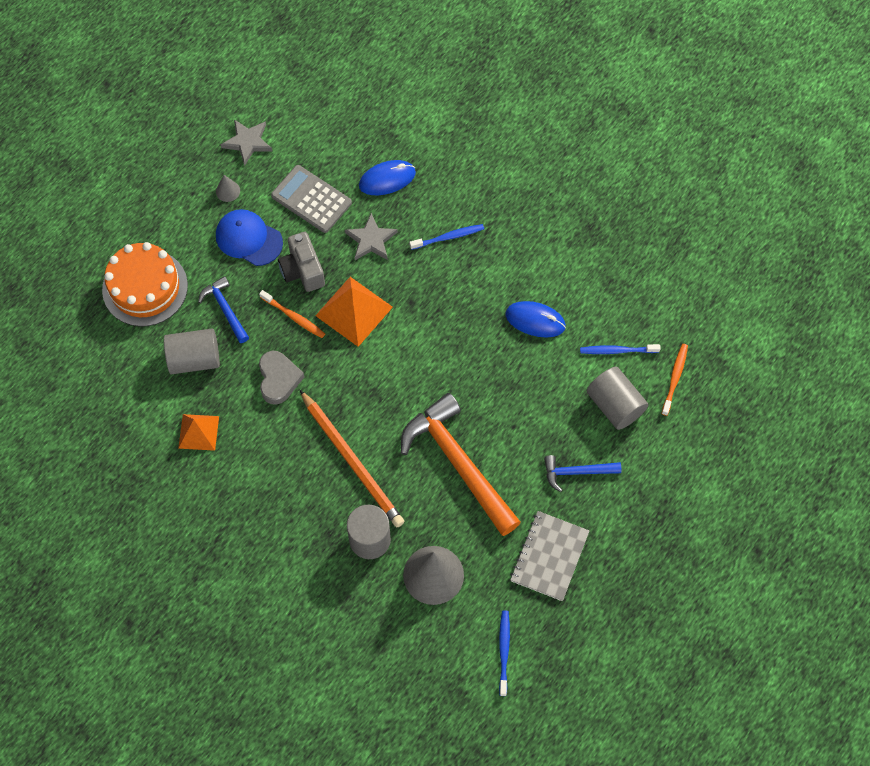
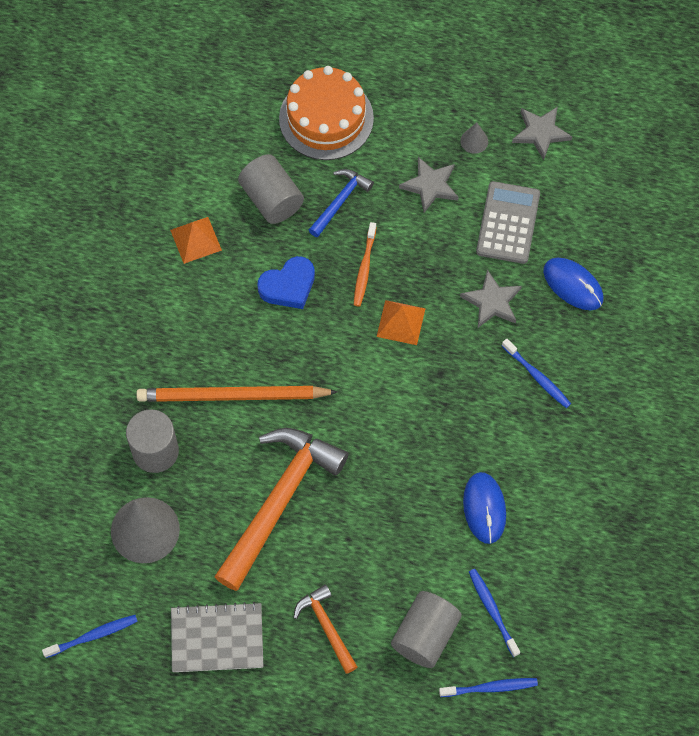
camera: 65 degrees right, 0 degrees up
blue cap [216,209,283,266] -> grey star [399,157,458,213]
grey heart [259,351,304,405] -> blue heart [257,256,315,309]
grey camera [278,232,325,292] -> none
orange pencil [300,390,405,527] -> orange pencil turned 60 degrees clockwise [136,386,337,402]
orange pyramid [315,277,393,347] -> orange pyramid [377,300,426,345], size x0.64
blue hammer [544,455,621,492] -> orange hammer [293,584,358,674]
orange toothbrush [661,344,688,416] -> blue toothbrush [439,678,538,697]

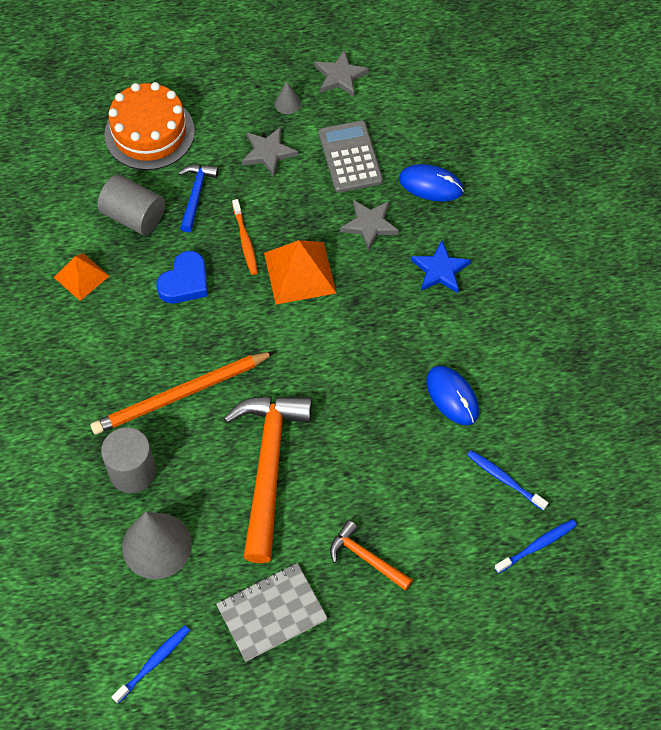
camera: 25 degrees left, 5 degrees down
orange pyramid [377,300,426,345] -> orange pyramid [264,240,336,305], size x1.55
grey cylinder [391,591,462,668] -> none
blue toothbrush [502,339,571,408] -> blue star [411,241,471,293]

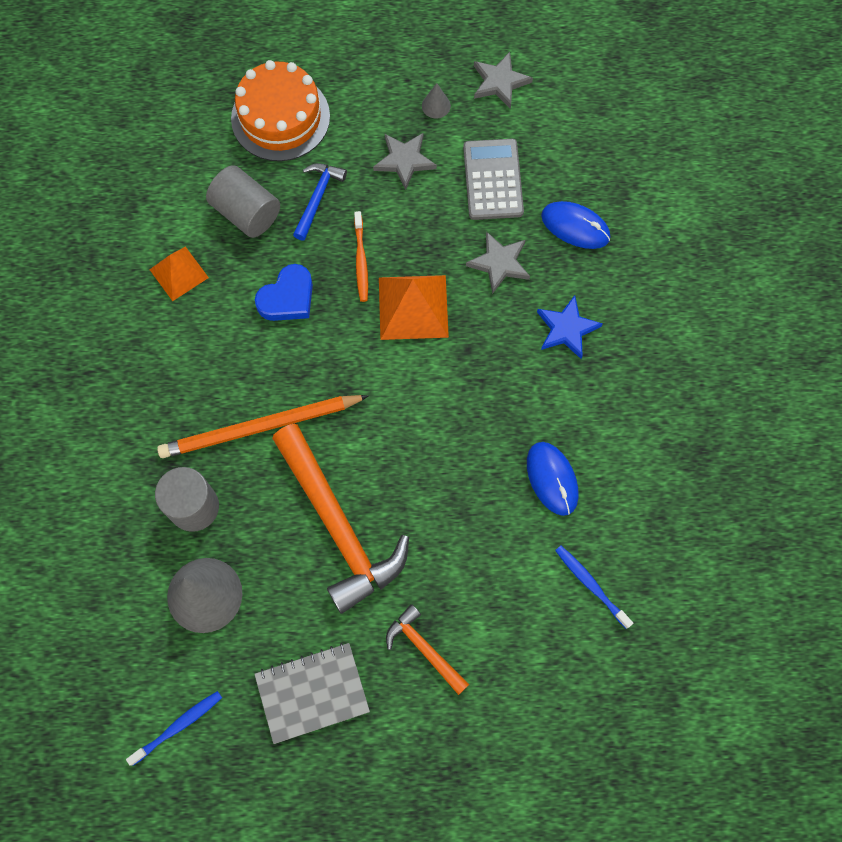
camera: 10 degrees right, 10 degrees up
orange hammer [224,396,312,563] -> orange hammer turned 135 degrees clockwise [272,423,409,614]
blue toothbrush [494,519,577,574] -> none

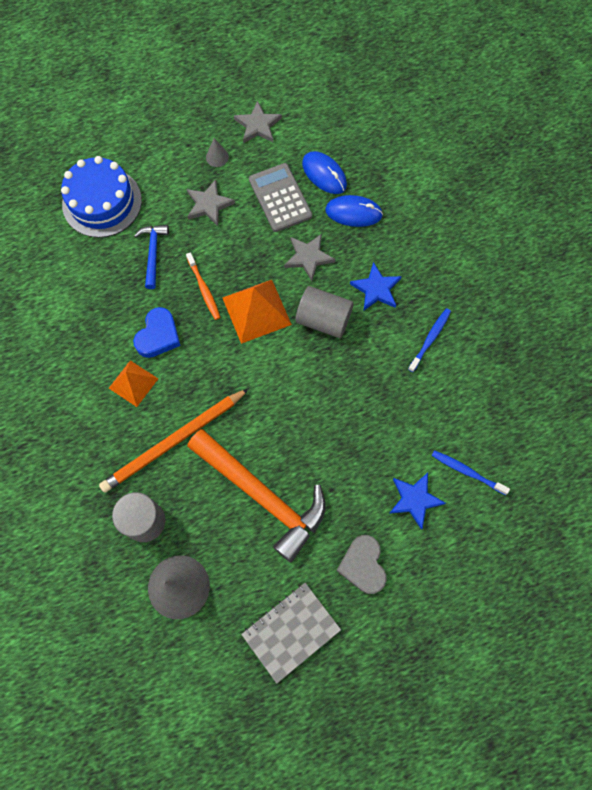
camera: 20 degrees left, 0 degrees up
blue toothbrush [126,691,222,766] -> blue toothbrush moved to [408,308,451,372]
orange pyramid [149,246,209,301] -> orange pyramid moved to [109,360,158,407]
grey cylinder [206,165,280,238] -> grey cylinder moved to [295,286,354,338]
orange cake [231,60,330,161] -> blue cake [61,156,142,238]
orange hammer [386,604,469,695] -> grey heart [336,535,387,594]
blue mouse [527,442,578,516] -> blue mouse moved to [302,151,347,194]
none -> blue star [389,473,446,529]

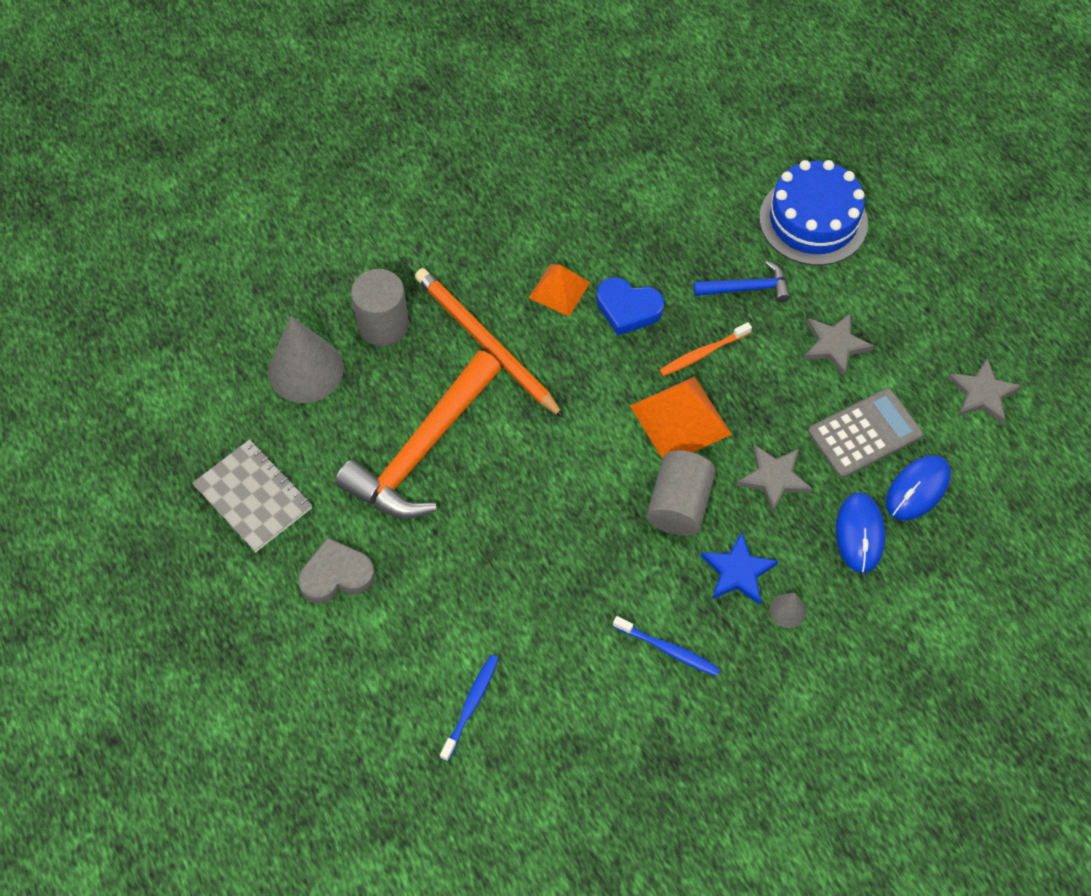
camera: 85 degrees right, 10 degrees down
grey cone [206,138,229,167] -> grey cone moved to [770,593,806,628]
blue star [389,473,446,529] -> none

